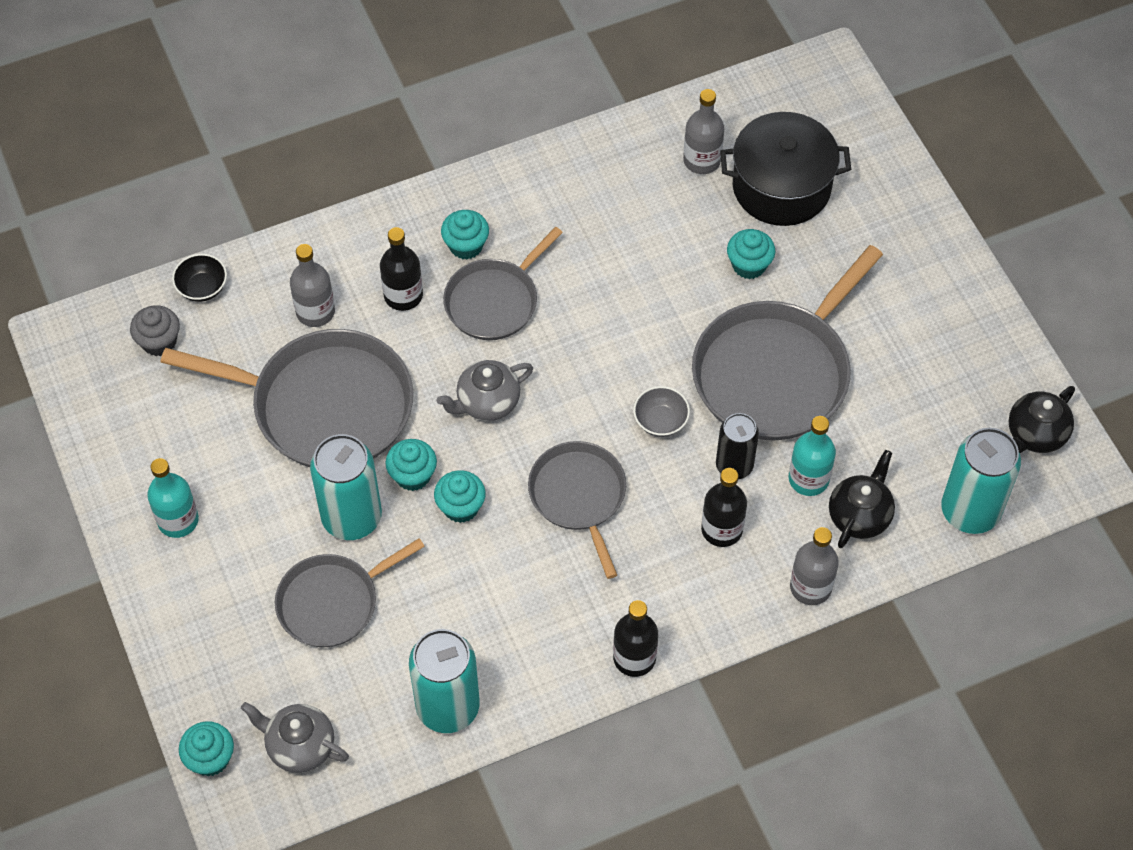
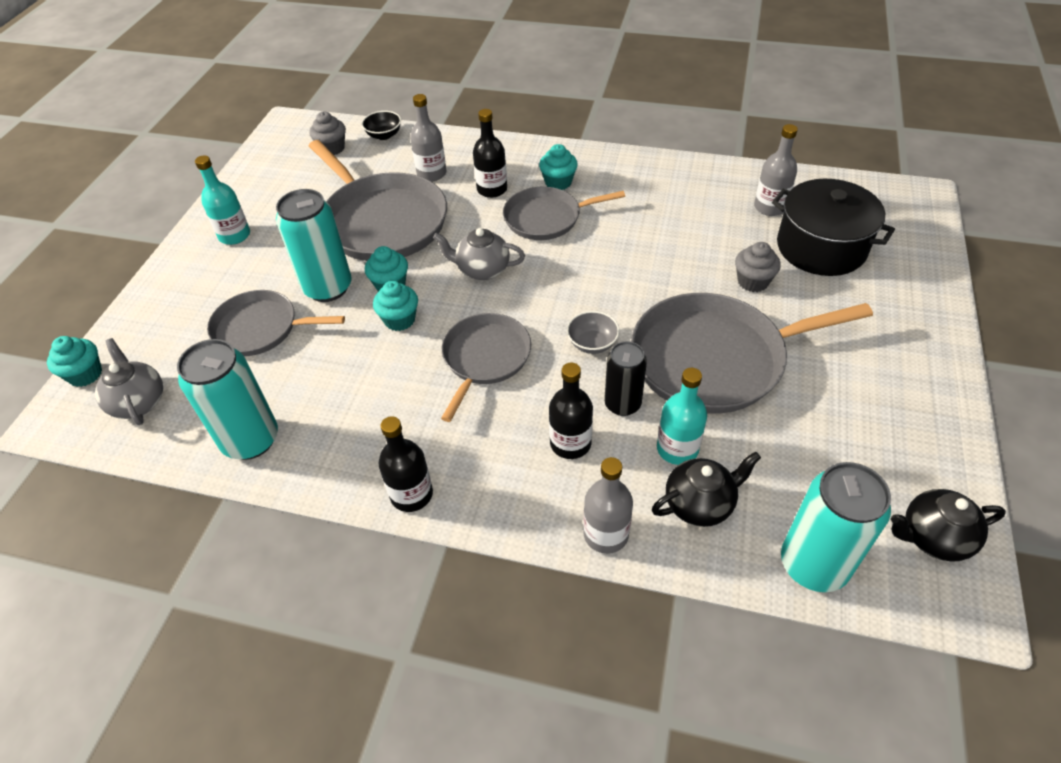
camera: 40 degrees right, 10 degrees down
turquoise cupcake [727,229,775,279] -> grey cupcake [735,242,781,292]

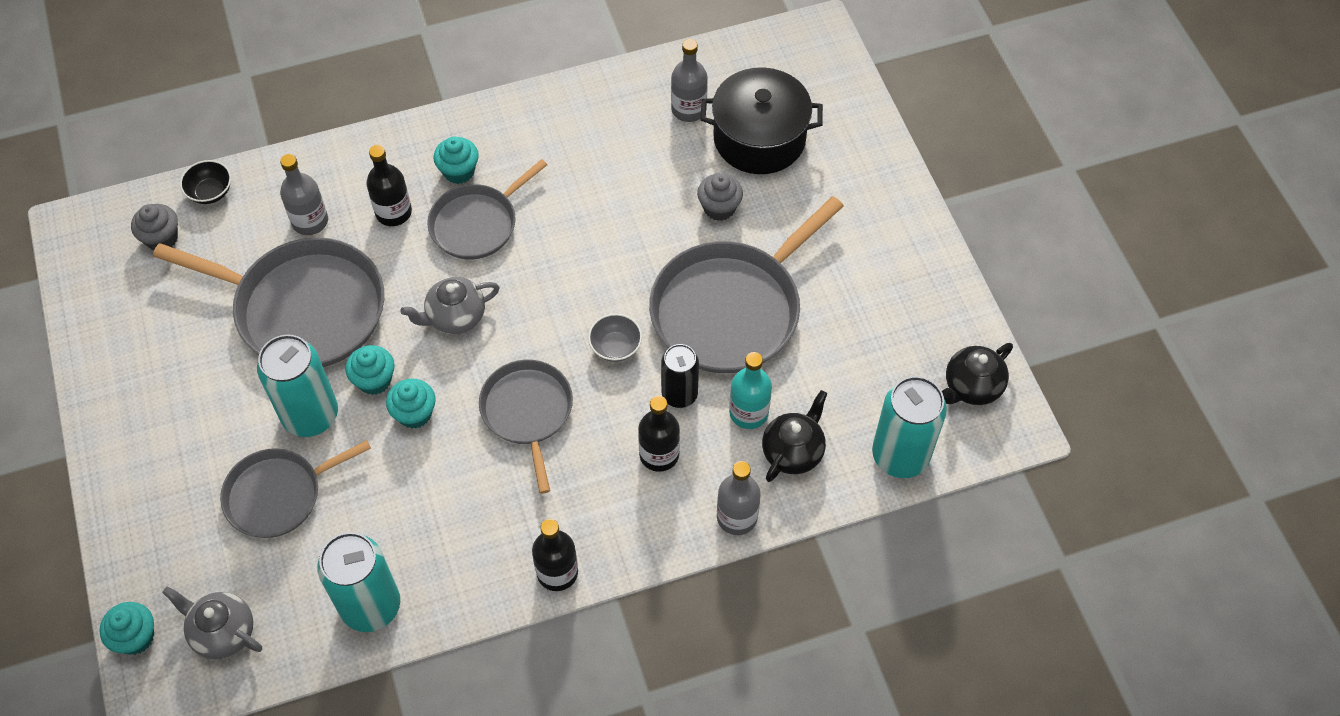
camera: 35 degrees left, 10 degrees up
turquoise bottle [195,155,250,245] -> none

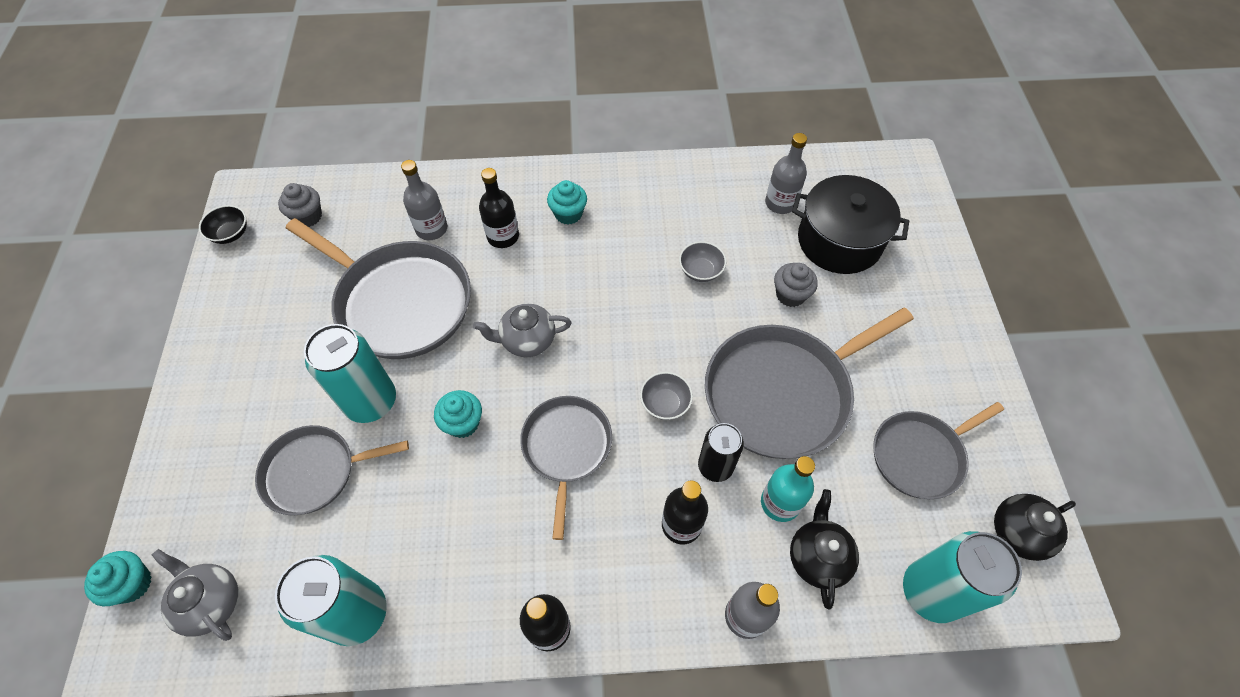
camera: 15 degrees right, 0 degrees up
black bowl [180,160,231,204] -> black bowl moved to [199,205,247,244]
turquoise cupcake [346,345,394,395] -> none
grey pan [427,159,547,260] -> grey pan moved to [873,402,1004,499]
black teapot [762,390,827,482] -> black teapot turned 45 degrees counterclockwise [790,489,859,610]
none -> grey bowl [679,241,726,282]

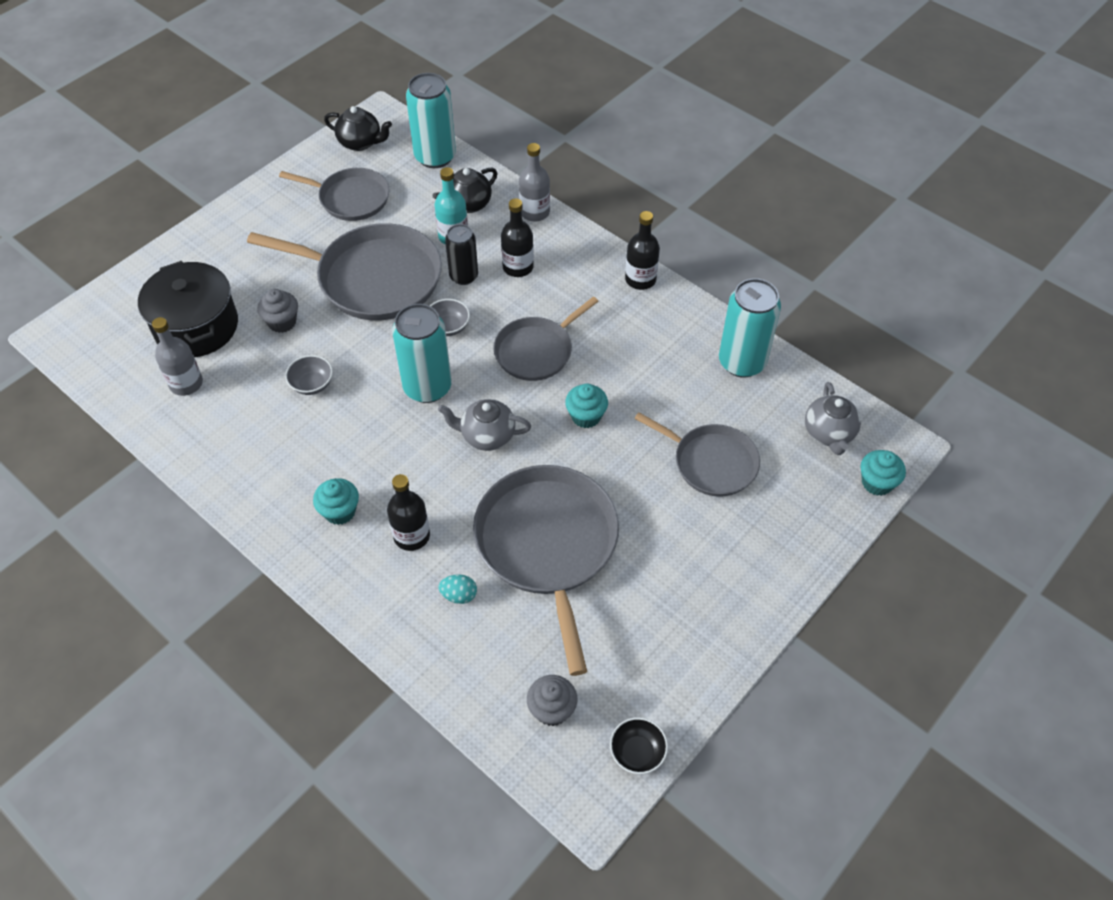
camera: 135 degrees left, 5 degrees down
turquoise can [304,324,396,423] -> turquoise can moved to [392,304,452,403]
grey bottle [401,160,447,240] -> turquoise egg [438,574,477,604]
grey teapot [473,303,571,357] -> grey teapot turned 150 degrees clockwise [438,399,531,451]

